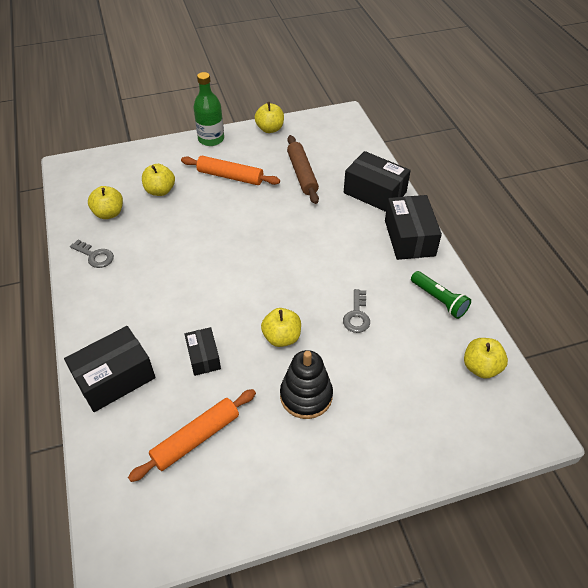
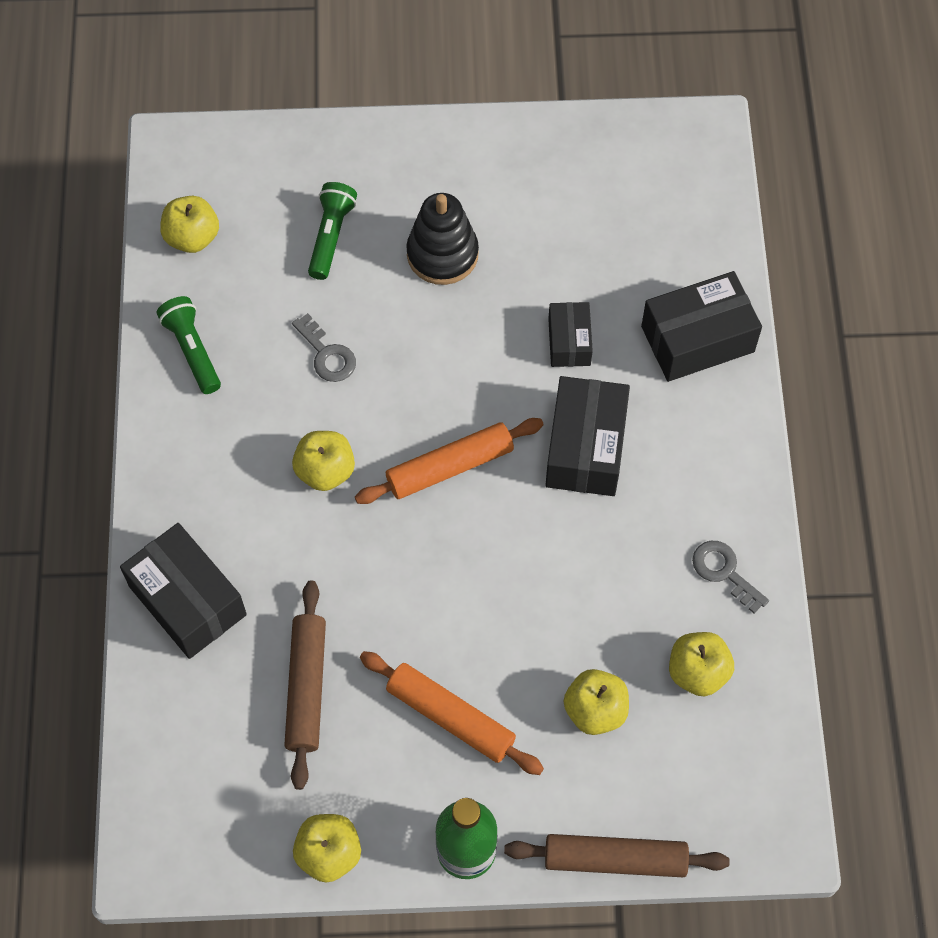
camera: 165 degrees left, 15 degrees up
orange rolling pin [128,389,256,482] -> orange rolling pin moved to [355,418,544,504]
yellow apple [261,308,301,347] -> yellow apple moved to [292,431,355,491]
grey key [343,289,370,333] -> grey key turned 120 degrees clockwise [292,313,356,382]
black box [385,195,442,260] -> black box moved to [545,376,630,496]
none -> green flashlight [308,182,357,280]
none -> brown rolling pin [504,834,730,877]

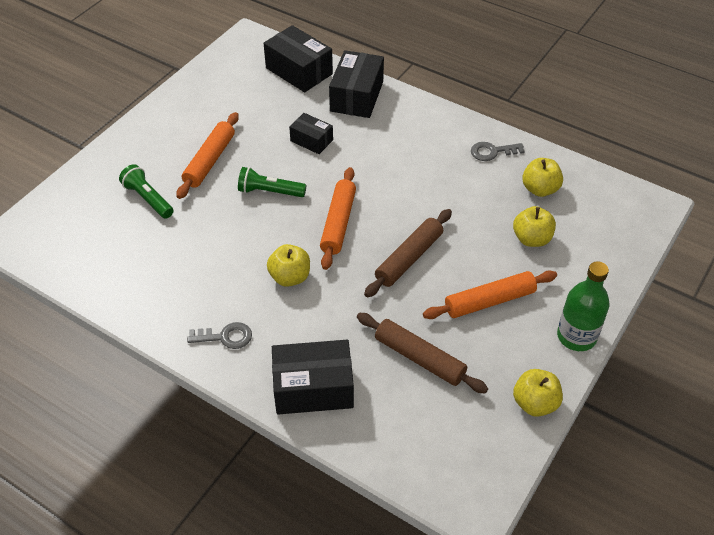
camera: 55 degrees left, 15 degrees down
green flashlight [157,296,221,394] -> green flashlight moved to [238,167,306,197]
yellow apple [160,196,219,253] -> none
grey key [292,313,356,382] -> grey key moved to [187,322,252,349]
black stacking toy [406,193,479,285] -> orange rolling pin [176,112,239,199]
brown rolling pin [504,834,730,877] -> brown rolling pin moved to [364,209,452,297]
black box [545,376,630,496] -> black box moved to [264,25,333,92]

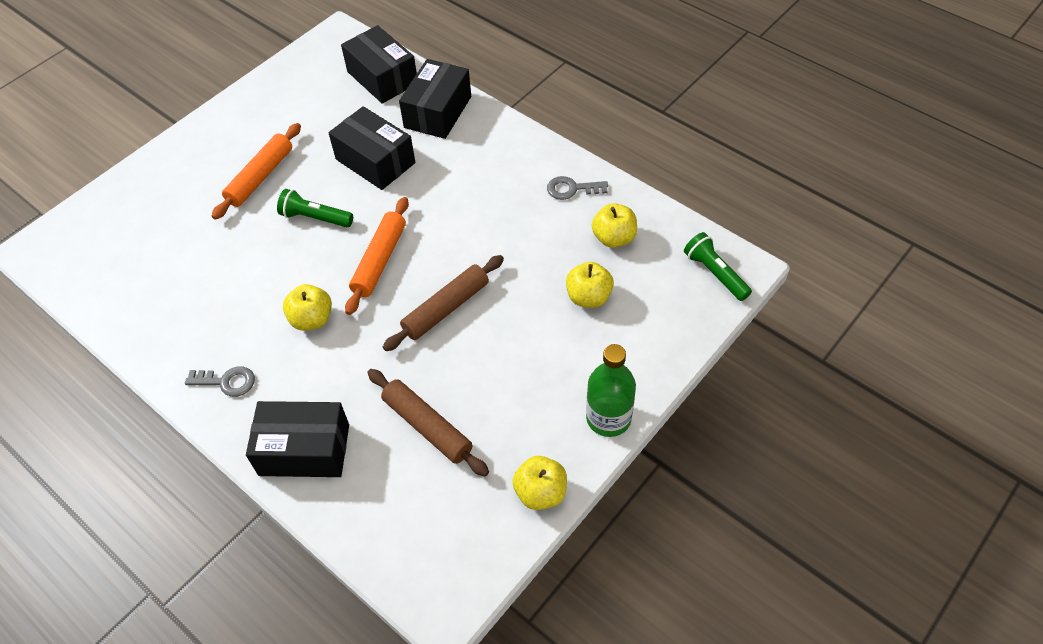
camera: 10 degrees right, 5 degrees up
green flashlight [119,164,173,219] -> green flashlight moved to [684,232,752,301]
black box [289,113,333,154] -> black box [328,106,416,190], size x1.71
orange rolling pin [423,270,557,319] -> none

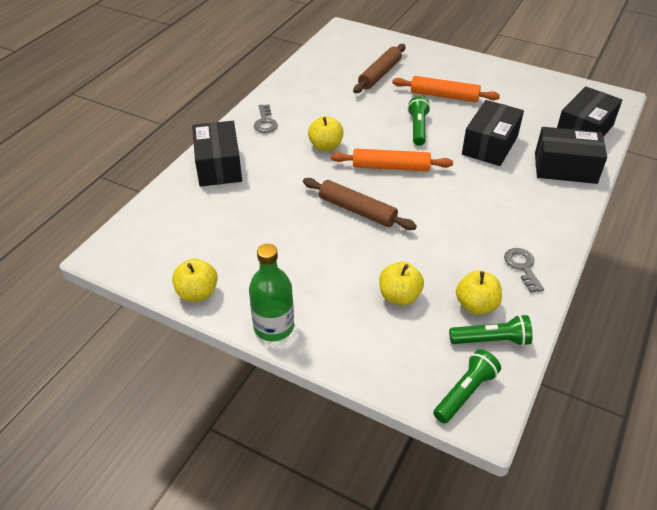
camera: 75 degrees right, 10 degrees down
brown rolling pin [367,369,489,477] -> brown rolling pin moved to [353,44,405,93]
none -> green flashlight [449,314,533,346]

